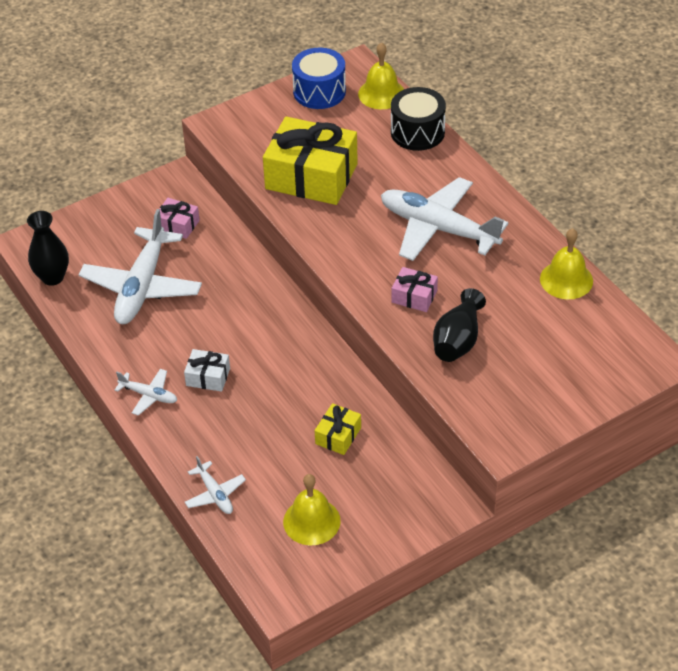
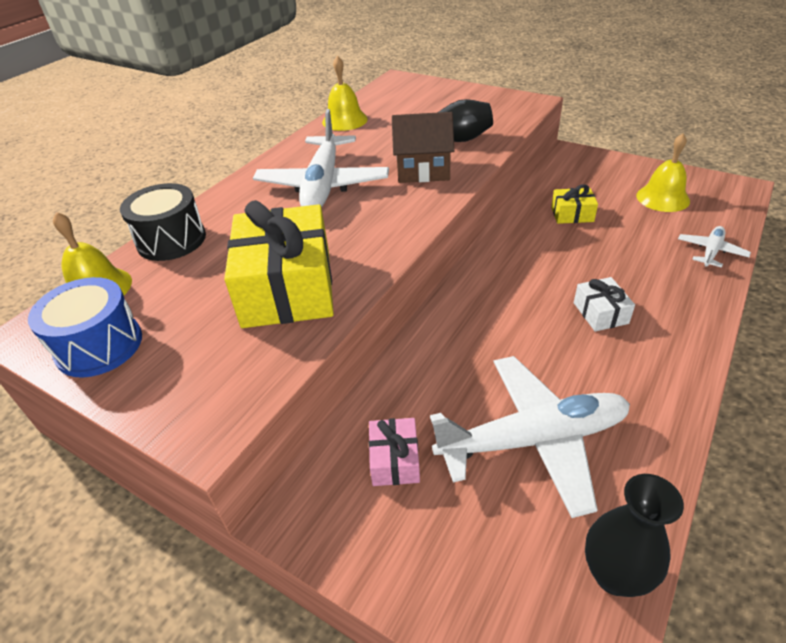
camera: 115 degrees left, 5 degrees down
white plane [114,369,177,416] -> none
pink gift [391,267,438,312] -> brown house [392,112,454,183]

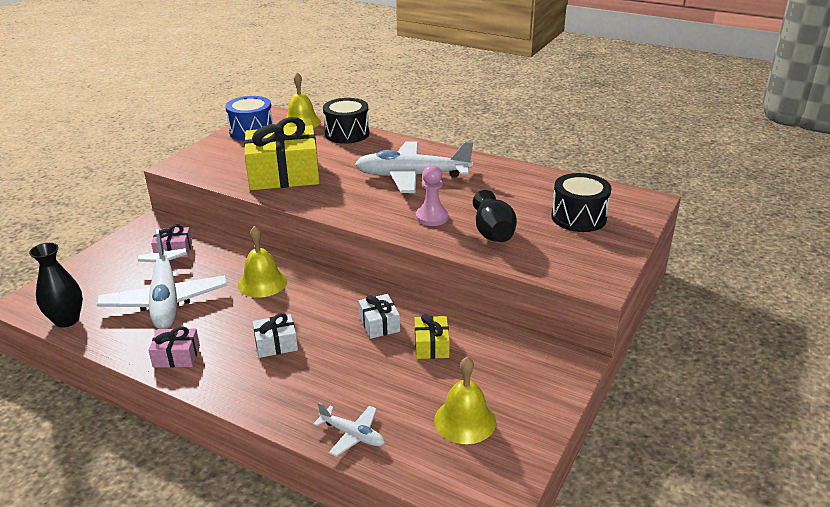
camera: 85 degrees right, 10 degrees down
yellow bell [322,56,368,131] -> yellow bell moved to [238,226,287,298]
brown house [392,112,454,183] -> pink pawn [416,165,449,226]
none -> pink gift [148,326,200,368]
none -> white gift [358,294,400,339]
none -> black drum [551,173,611,232]

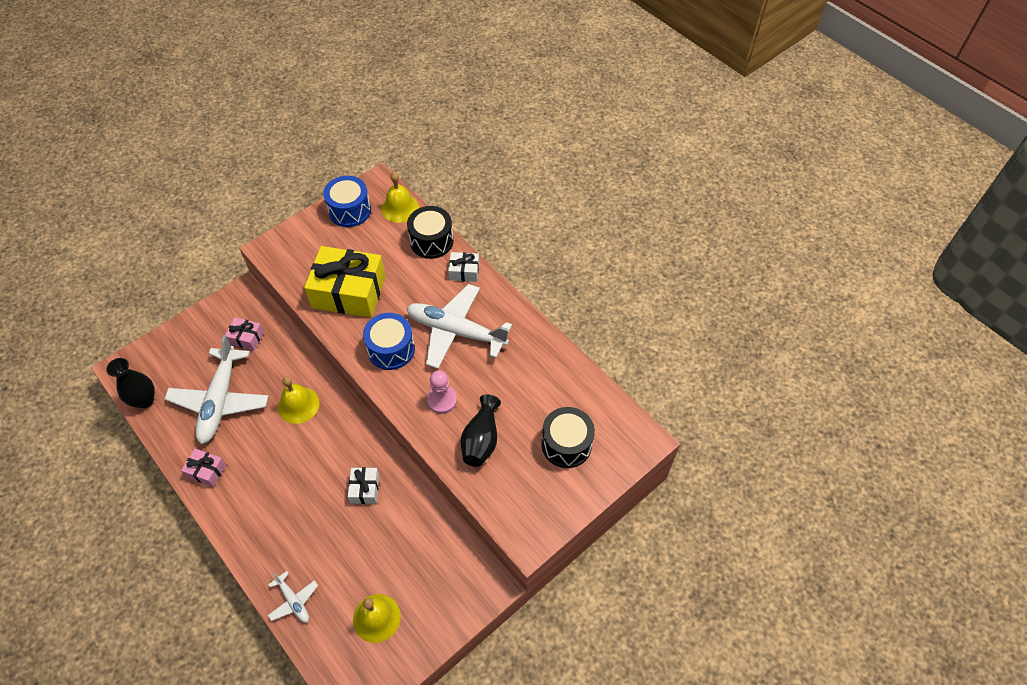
camera: 20 degrees right, 25 degrees up
white gift [253,313,298,358] -> white gift moved to [448,252,479,282]
yellow gift [415,314,450,359] -> none
none -> blue drum [363,313,415,370]

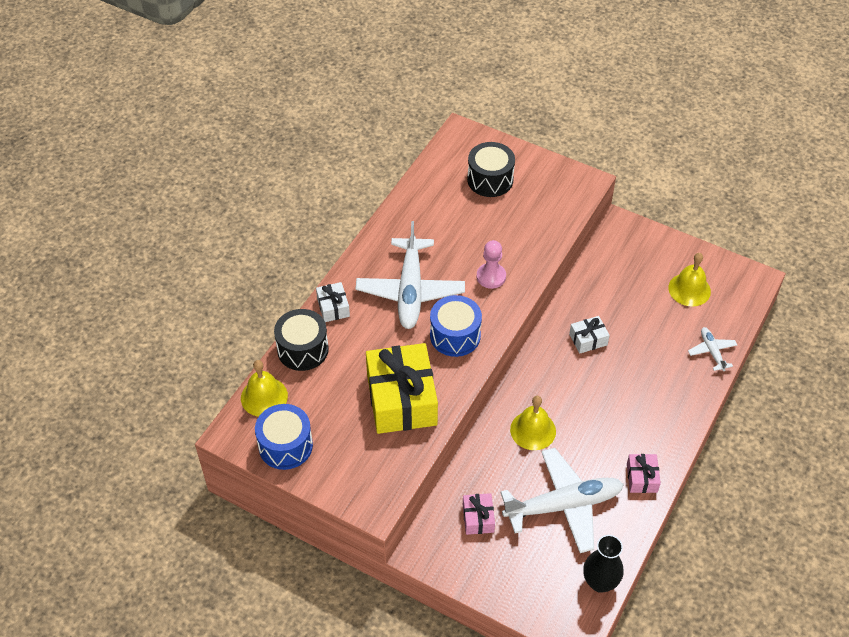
camera: 110 degrees left, 5 degrees down
white plane [267,571,318,622] -> white plane turned 45 degrees counterclockwise [688,327,737,371]
black vase [461,394,501,467] -> none

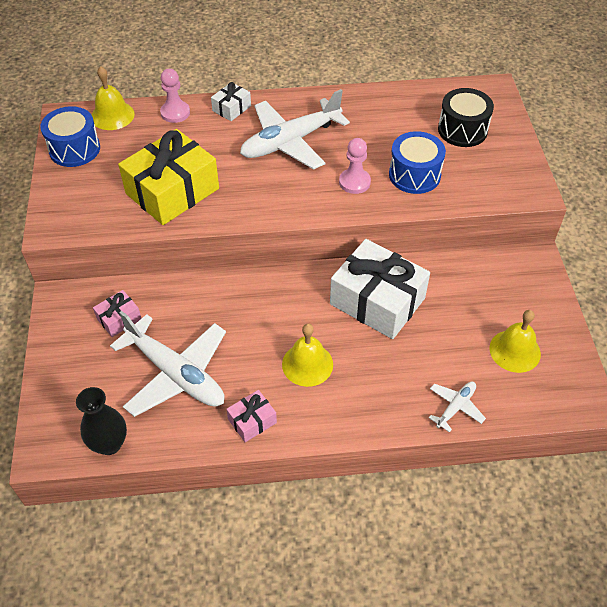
camera: 55 degrees right, 0 degrees up
black drum [274,309,329,371] -> pink pawn [160,69,190,123]
blue drum [430,295,482,357] -> blue drum moved to [389,131,446,194]
yellow bell [510,396,556,450] -> yellow bell moved to [282,324,333,387]
white gift [569,316,610,354] -> white gift [330,239,430,339], size x2.17

